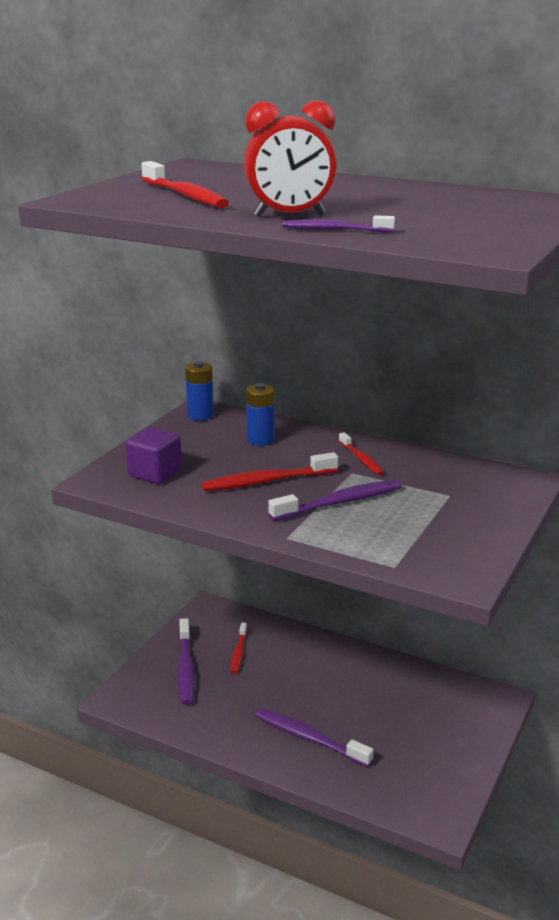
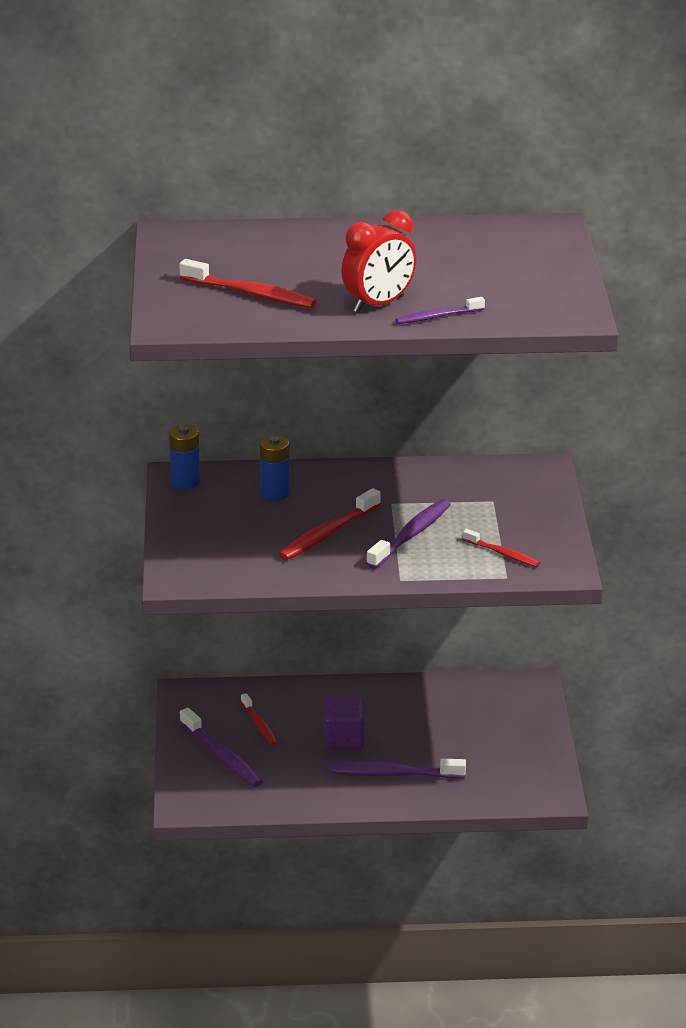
camera: 30 degrees left, 5 degrees up
purple cube [125,427,182,484] -> purple cube moved to [324,698,364,749]
red toothbrush [339,432,384,475] -> red toothbrush moved to [463,529,540,567]

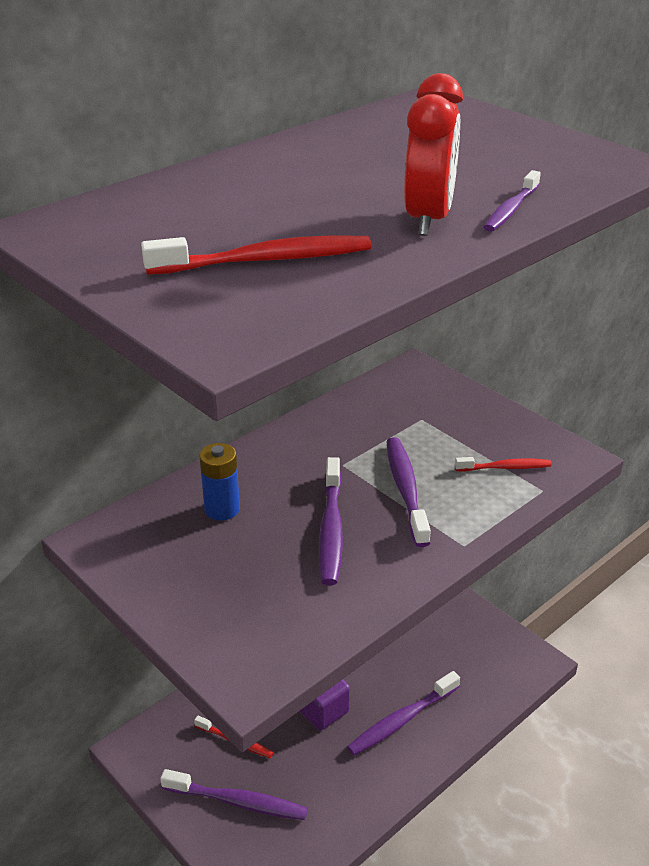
camera: 40 degrees left, 5 degrees up
blue battery [169,425,200,490] -> none
red toothbrush [279,488,381,560] -> purple toothbrush [319,457,343,585]

